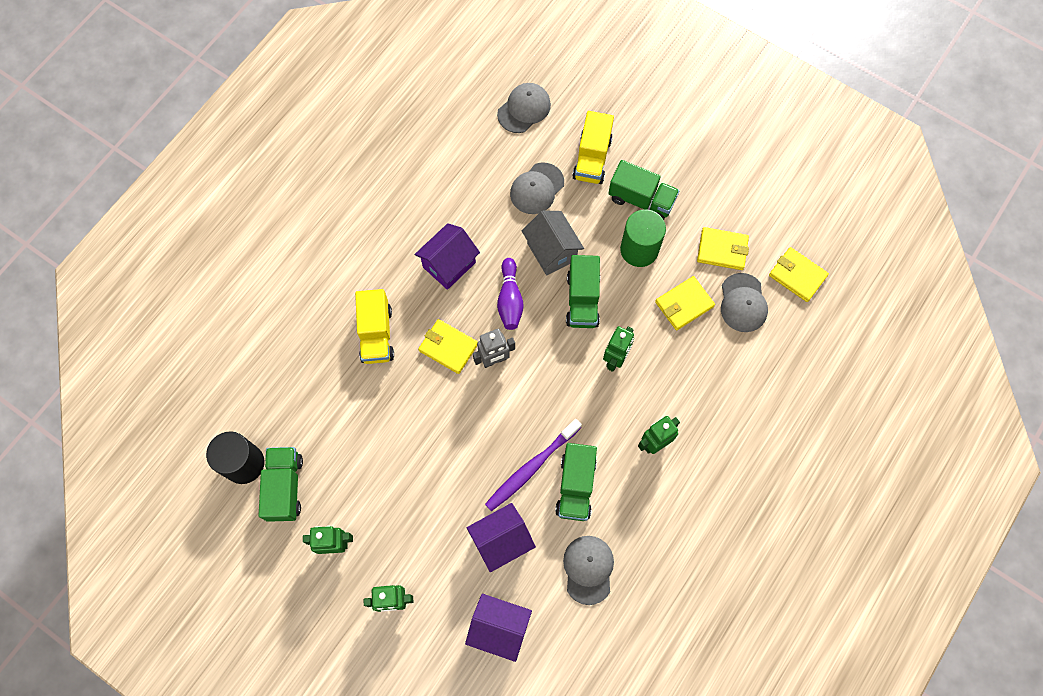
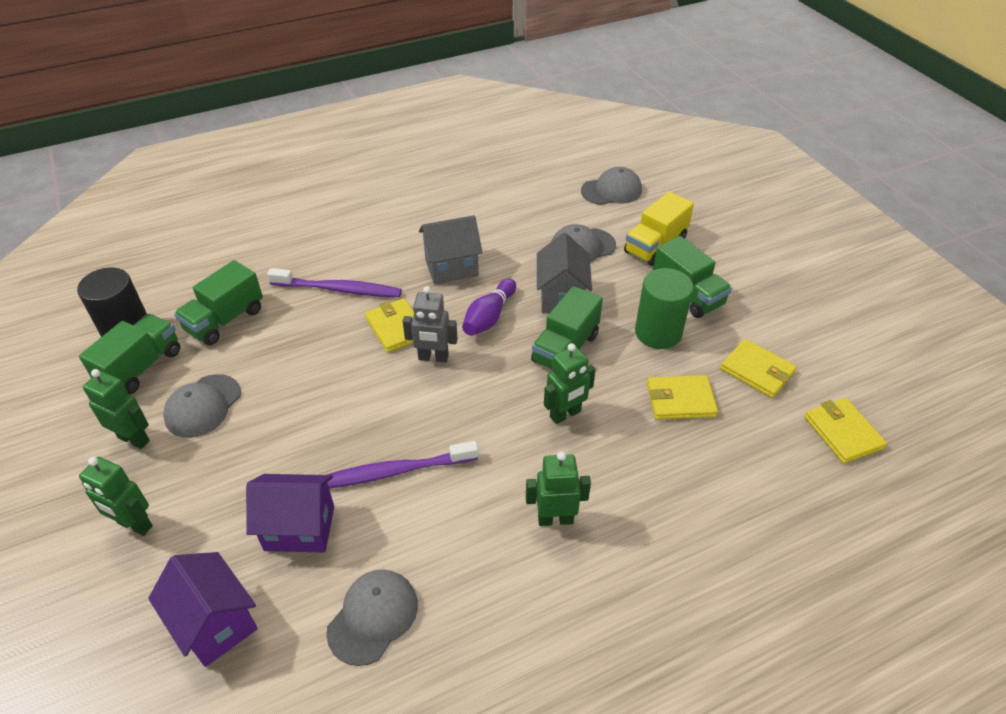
camera: 30 degrees right, 25 degrees down
yellow truck [355,289,394,364] -> purple toothbrush [267,268,402,297]
purple house [414,223,480,290] -> grey house [419,215,483,284]
green truck [555,443,597,521] -> green truck moved to [174,260,263,345]
grey cap [721,273,768,332] -> grey cap moved to [163,374,241,438]

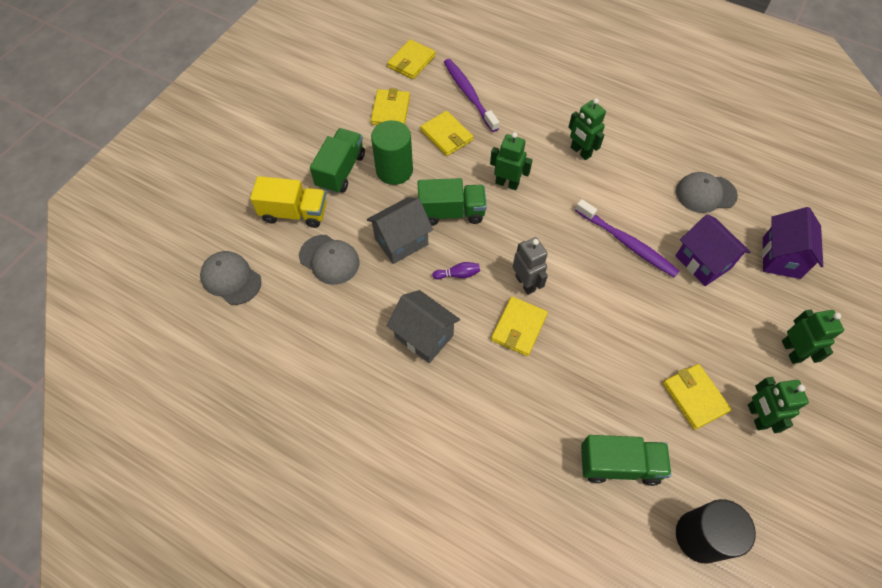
camera: 125 degrees left, 15 degrees up
green truck [79,314,180,395] -> none
grey cap [163,374,241,438] -> yellow wallet [663,364,732,430]
purple toothbrush [267,268,402,297] -> purple toothbrush moved to [444,59,499,132]
purple bowling pin [462,278,516,336] -> purple bowling pin [432,262,480,279], size x0.60

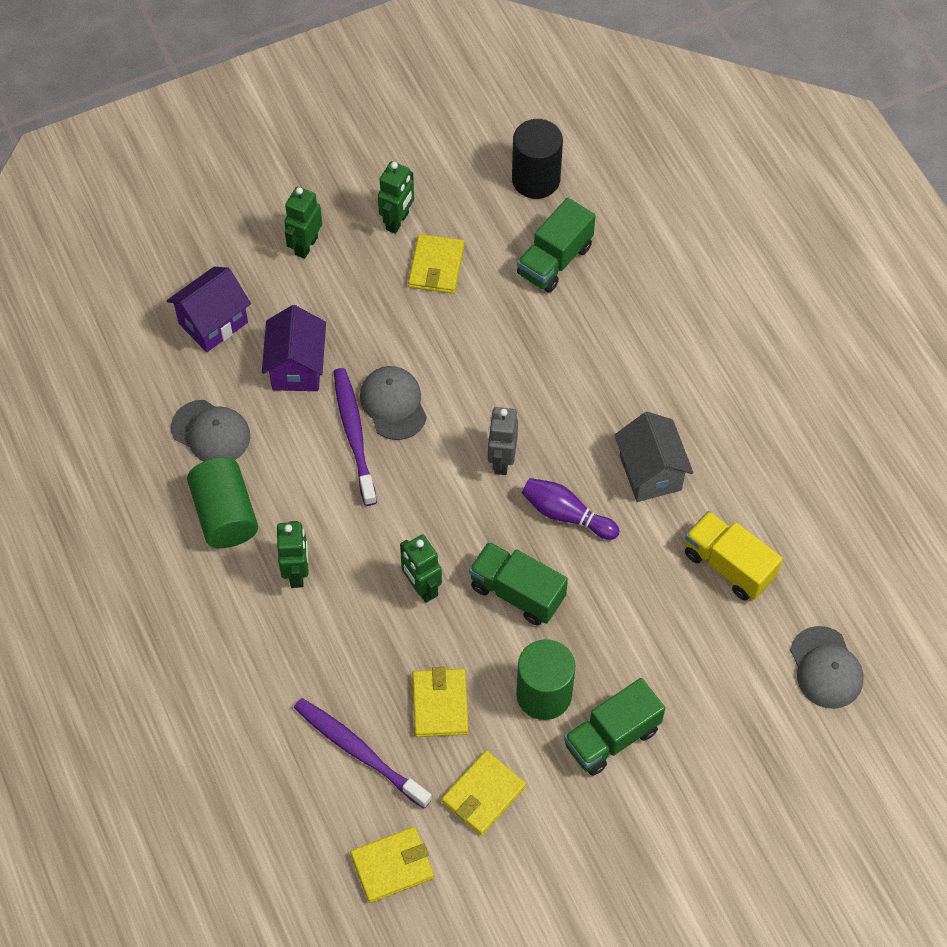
camera: 145 degrees left, 0 degrees up
yellow truck [250,176,327,228] -> yellow truck moved to [685,511,783,600]
grey cap [299,235,360,285] -> grey cap moved to [360,366,427,440]
grey house [367,197,433,264] -> none
purple bowling pin [432,262,480,279] -> purple bowling pin [522,478,620,540], size x1.68
purple toothbrush [444,59,499,132] -> purple toothbrush turned 120 degrees clockwise [294,698,432,809]
yellow wallet [491,297,548,356] -> none
green truck [581,435,672,486] -> green truck turned 90 degrees counterclockwise [517,198,596,293]
none -> green cylinder [187,457,258,548]

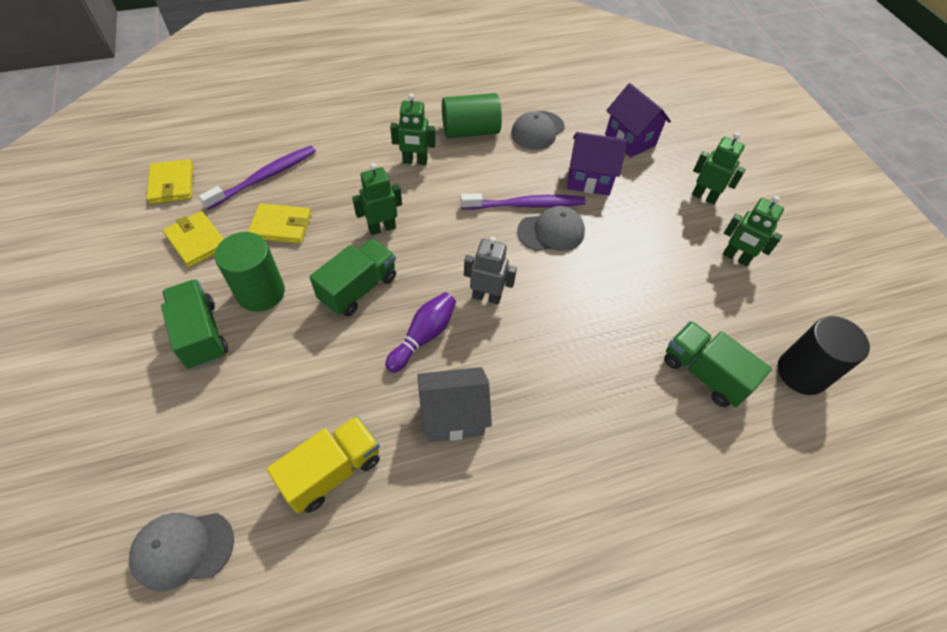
camera: 95 degrees right, 5 degrees down
yellow wallet [408,234,464,294] -> none

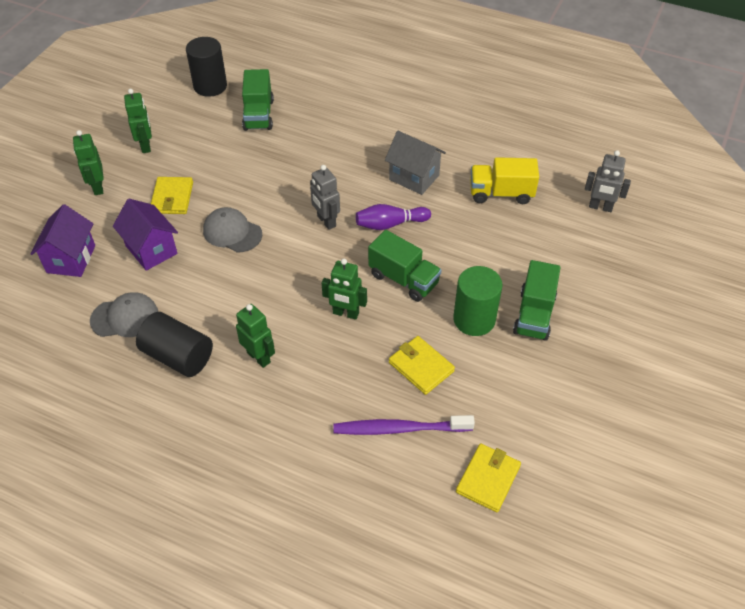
camera: 135 degrees left, 5 degrees down
grey cap [129,513,234,591] -> grey robot [585,150,631,212]
yellow wallet [163,211,224,268] -> yellow wallet moved to [151,177,193,214]
green truck [310,239,396,317] -> green truck turned 135 degrees counterclockwise [368,230,442,302]
green cylinder [442,93,502,138] -> black cylinder [136,312,213,377]
purple toothbrush [461,193,586,210] -> none

